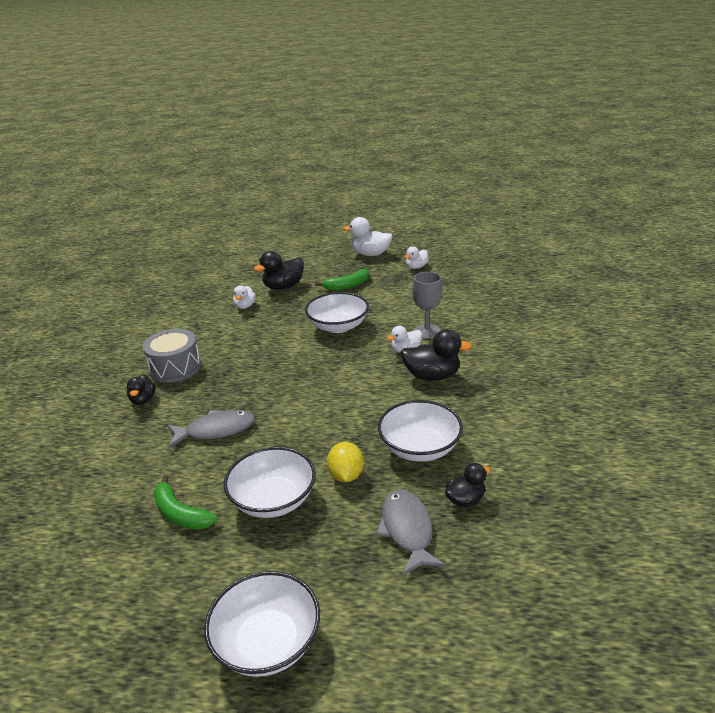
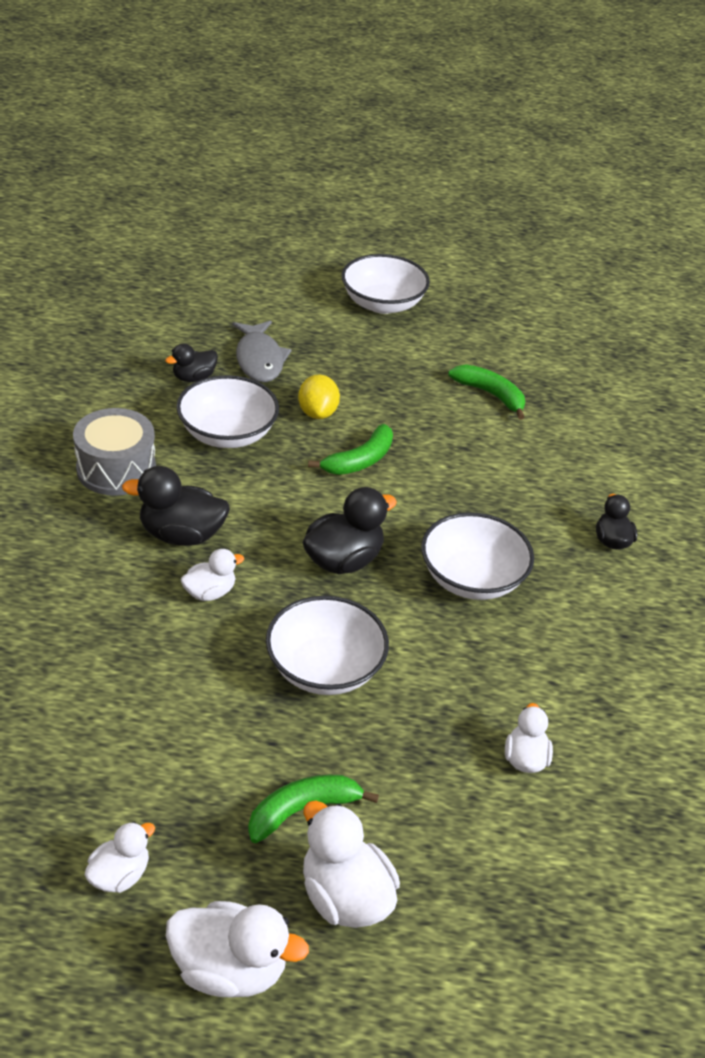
camera: 175 degrees right, 10 degrees up
grey drum [143,329,201,383] -> grey drum moved to [73,408,156,496]
grey fish [168,410,255,448] -> none
white bowl [224,447,316,518] -> white bowl moved to [421,512,534,600]
black duck [254,251,304,290] -> black duck moved to [303,487,397,574]
grey goblet [412,272,442,339] -> none
none -> white duck [303,800,400,928]
none -> green banana [308,424,393,475]

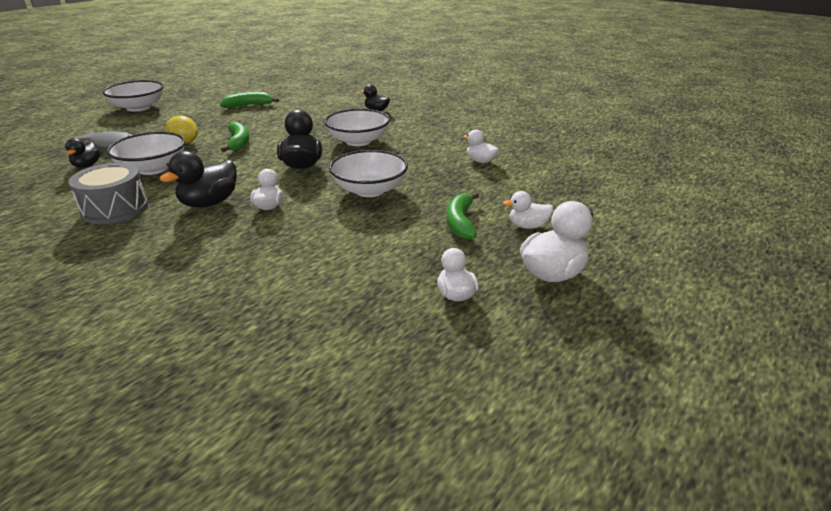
camera: 55 degrees left, 10 degrees down
white duck [303,800,400,928] -> white duck [503,191,553,229], size x0.60

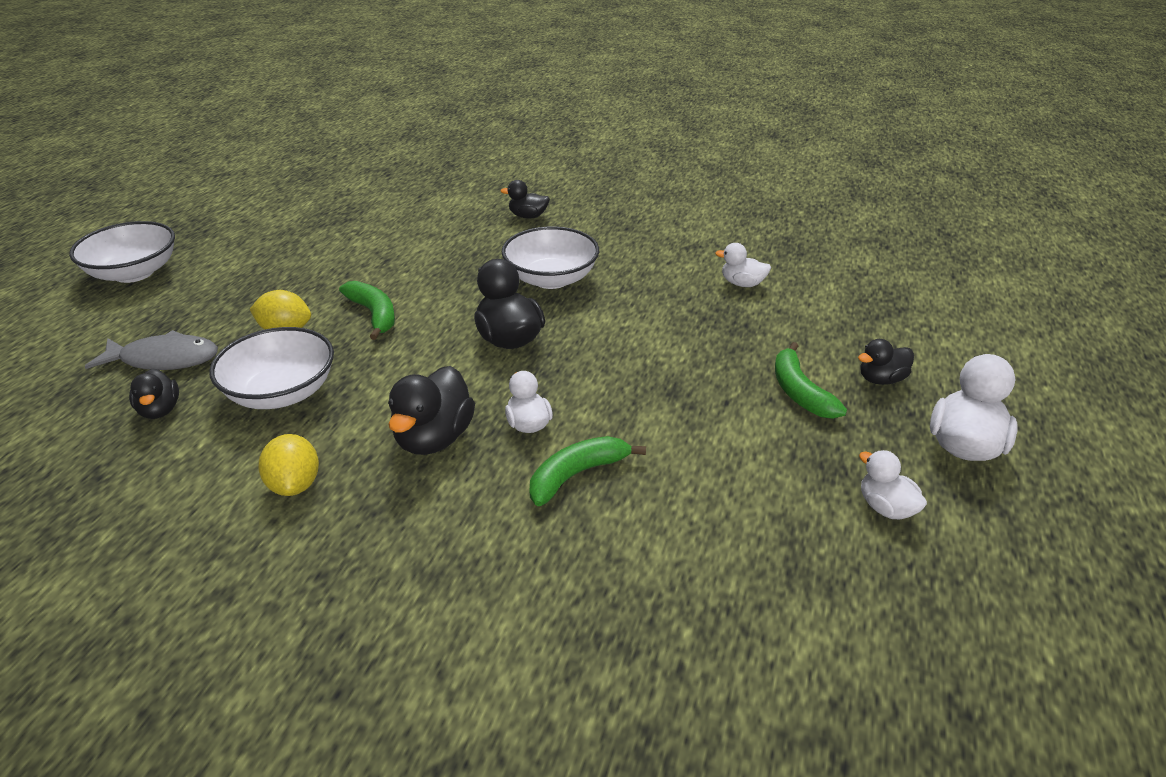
camera: 20 degrees left, 5 degrees up
grey drum [68,163,149,225] -> yellow lemon [258,434,319,496]
green banana [220,92,279,108] -> green banana moved to [529,436,646,506]
white bowl [329,150,408,197] -> none
white duck [503,191,553,229] -> black duck [858,339,914,385]

